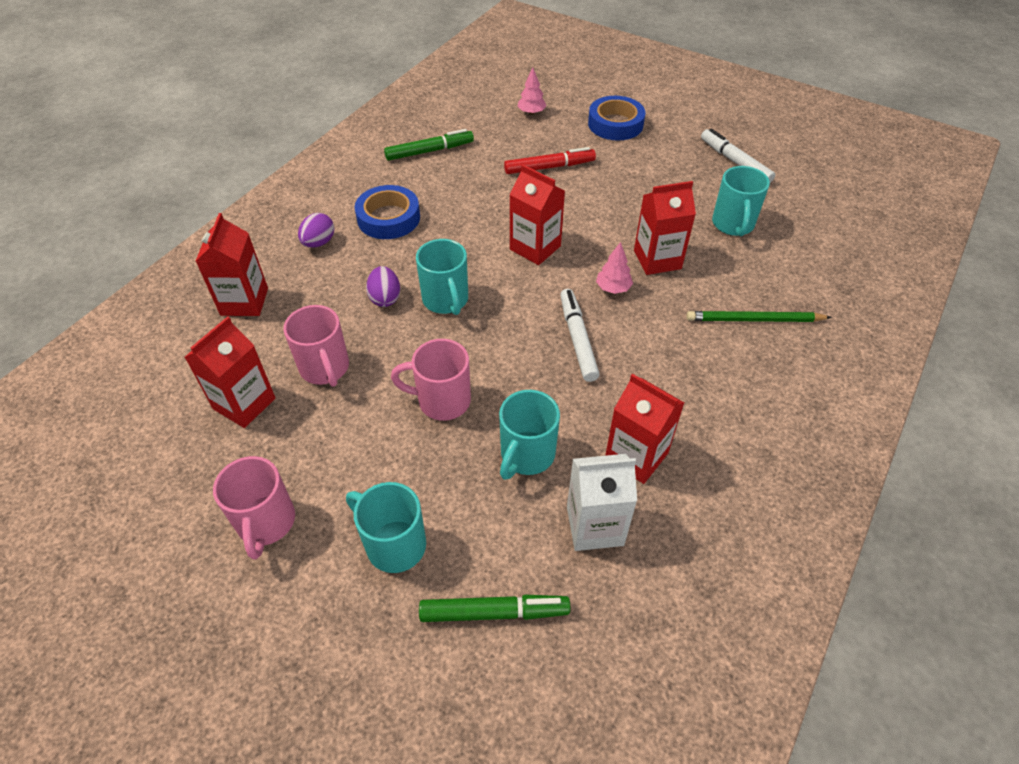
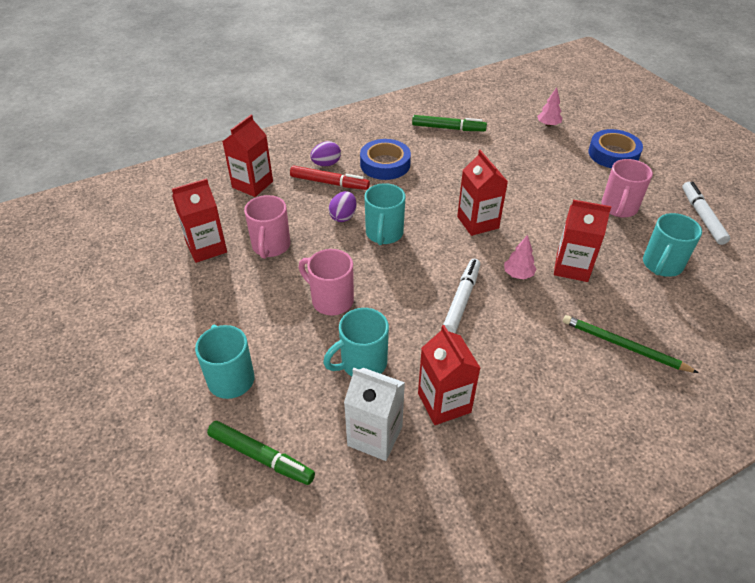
camera: 30 degrees right, 5 degrees down
pink mug [213,456,295,560] -> pink mug moved to [601,159,653,218]
red marker [504,147,596,174] -> red marker moved to [290,166,370,190]

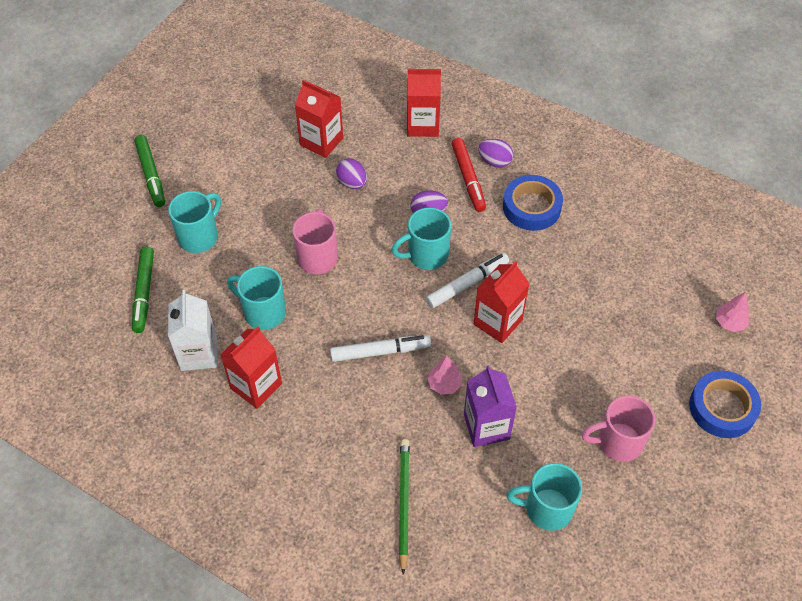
camera: 60 degrees right, 10 degrees up
pink mug [244,195,290,259] -> purple egg [336,158,367,189]
green marker [412,115,487,131] -> green marker moved to [134,135,165,207]
red carton [554,200,611,282] -> purple carton [464,365,517,447]
white marker [682,182,730,245] -> white marker moved to [426,253,509,308]

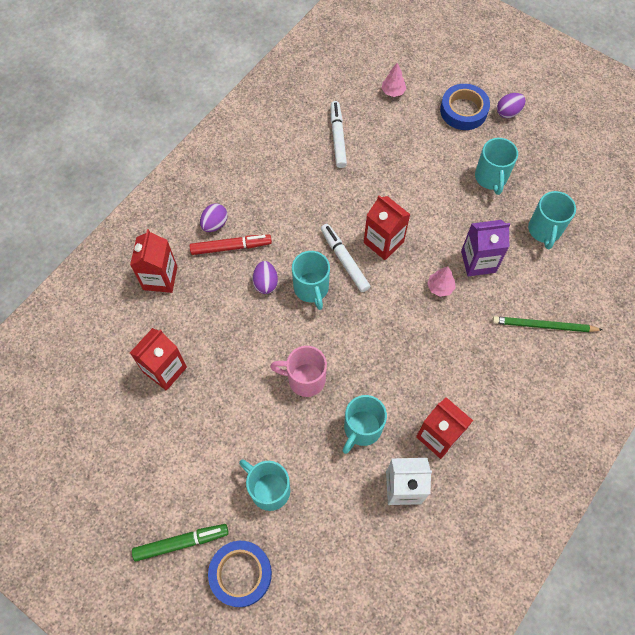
camera: 85 degrees left, 10 degrees up
green marker [132,247,154,333] -> none
white marker [330,335,431,362] -> white marker moved to [331,101,347,168]
purple egg [336,158,367,189] -> purple egg moved to [497,93,526,118]
blue tape [503,175,563,231] -> blue tape moved to [208,541,272,607]
pink mug [582,396,655,462] -> turquoise mug [475,138,518,195]

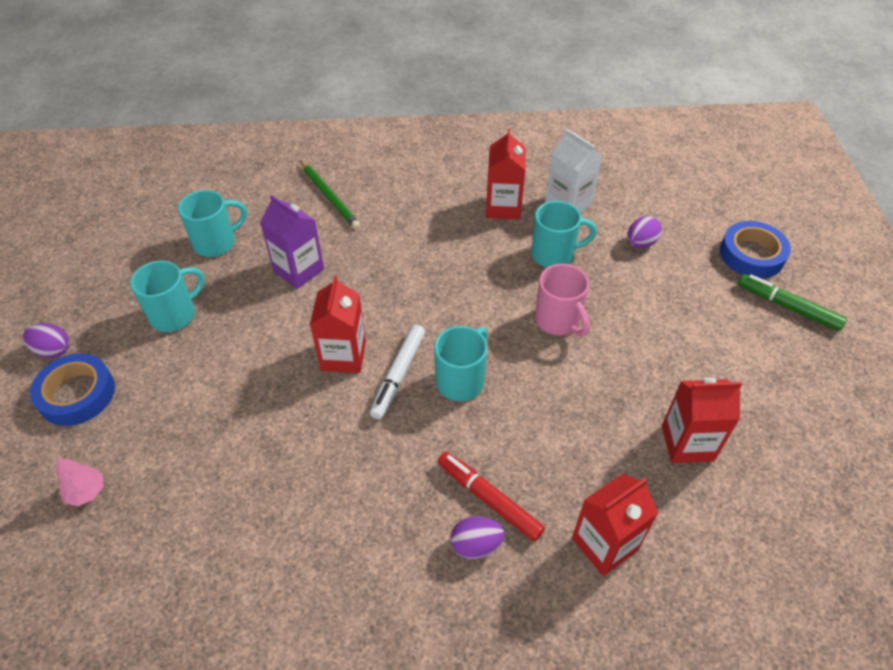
camera: 130 degrees left, 15 degrees down
turquoise mug [239,459,290,511] -> none
purple egg [252,261,278,294] -> purple egg moved to [627,216,662,248]
white marker [331,101,347,168] -> none
pink tree [427,266,456,297] -> none

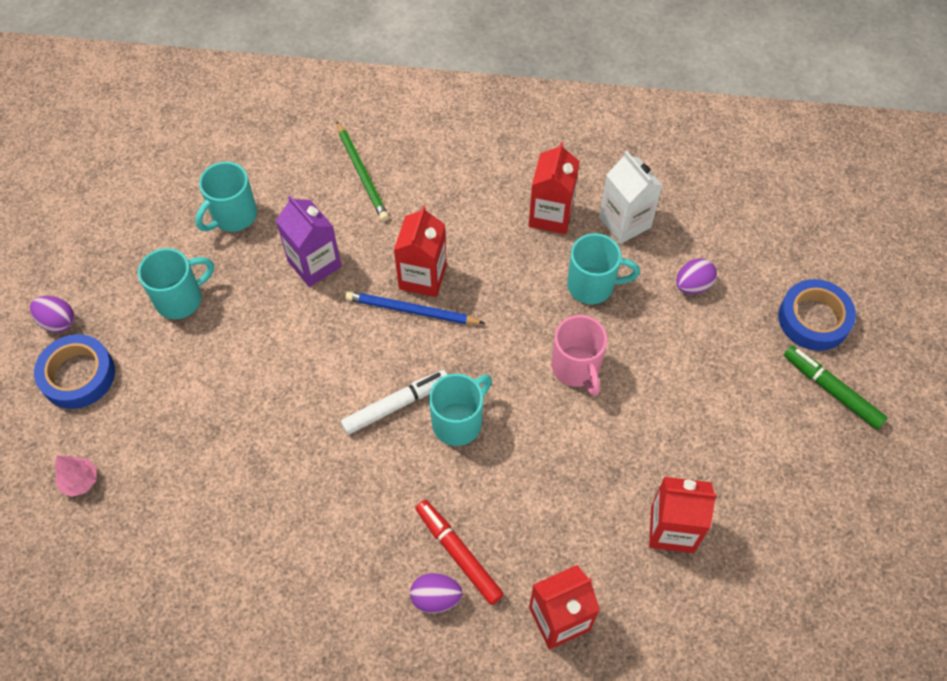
camera: 10 degrees right, 10 degrees up
turquoise mug [178,190,247,257] -> turquoise mug turned 150 degrees clockwise [195,162,257,232]
red carton [310,276,366,373] -> red carton moved to [394,206,447,297]
white marker [370,325,425,419] -> white marker turned 150 degrees counterclockwise [341,370,448,435]
none -> blue pencil [345,291,484,324]

